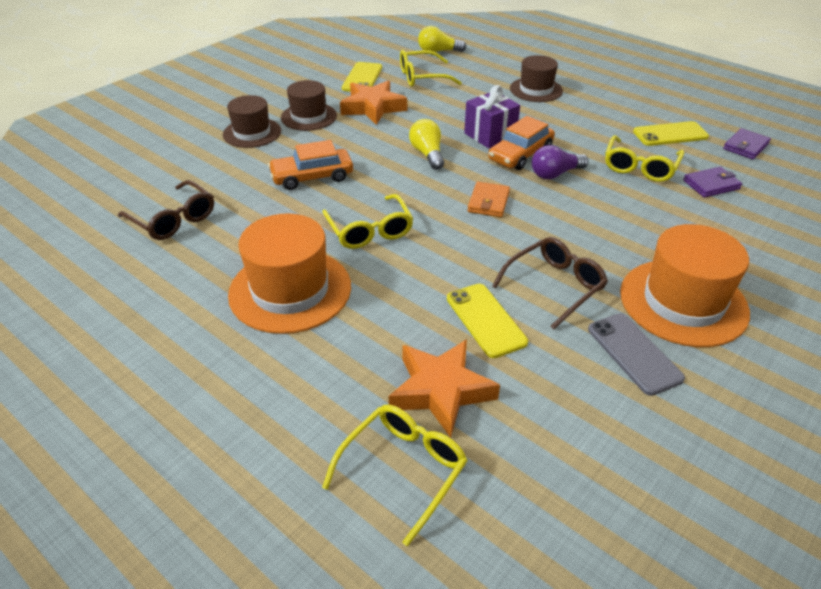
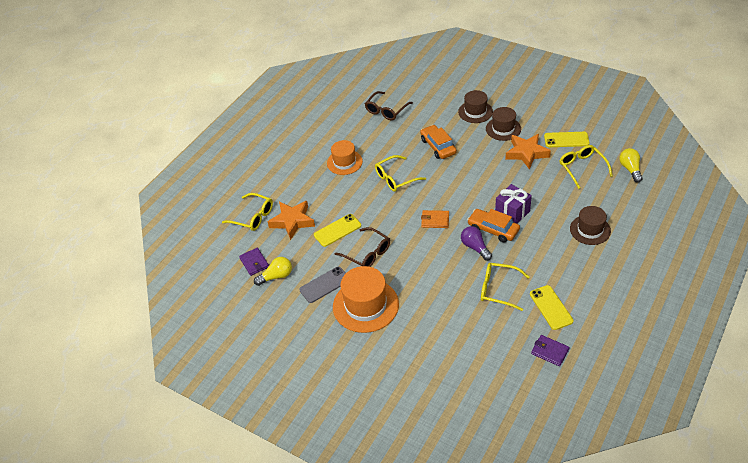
camera: 85 degrees right, 5 degrees up
orange hat [228,213,351,334] -> orange hat [327,140,363,175], size x0.63
yellow light bulb [409,119,444,170] -> yellow light bulb moved to [254,257,292,286]
purple wallet [683,167,742,198] -> purple wallet moved to [239,248,269,276]

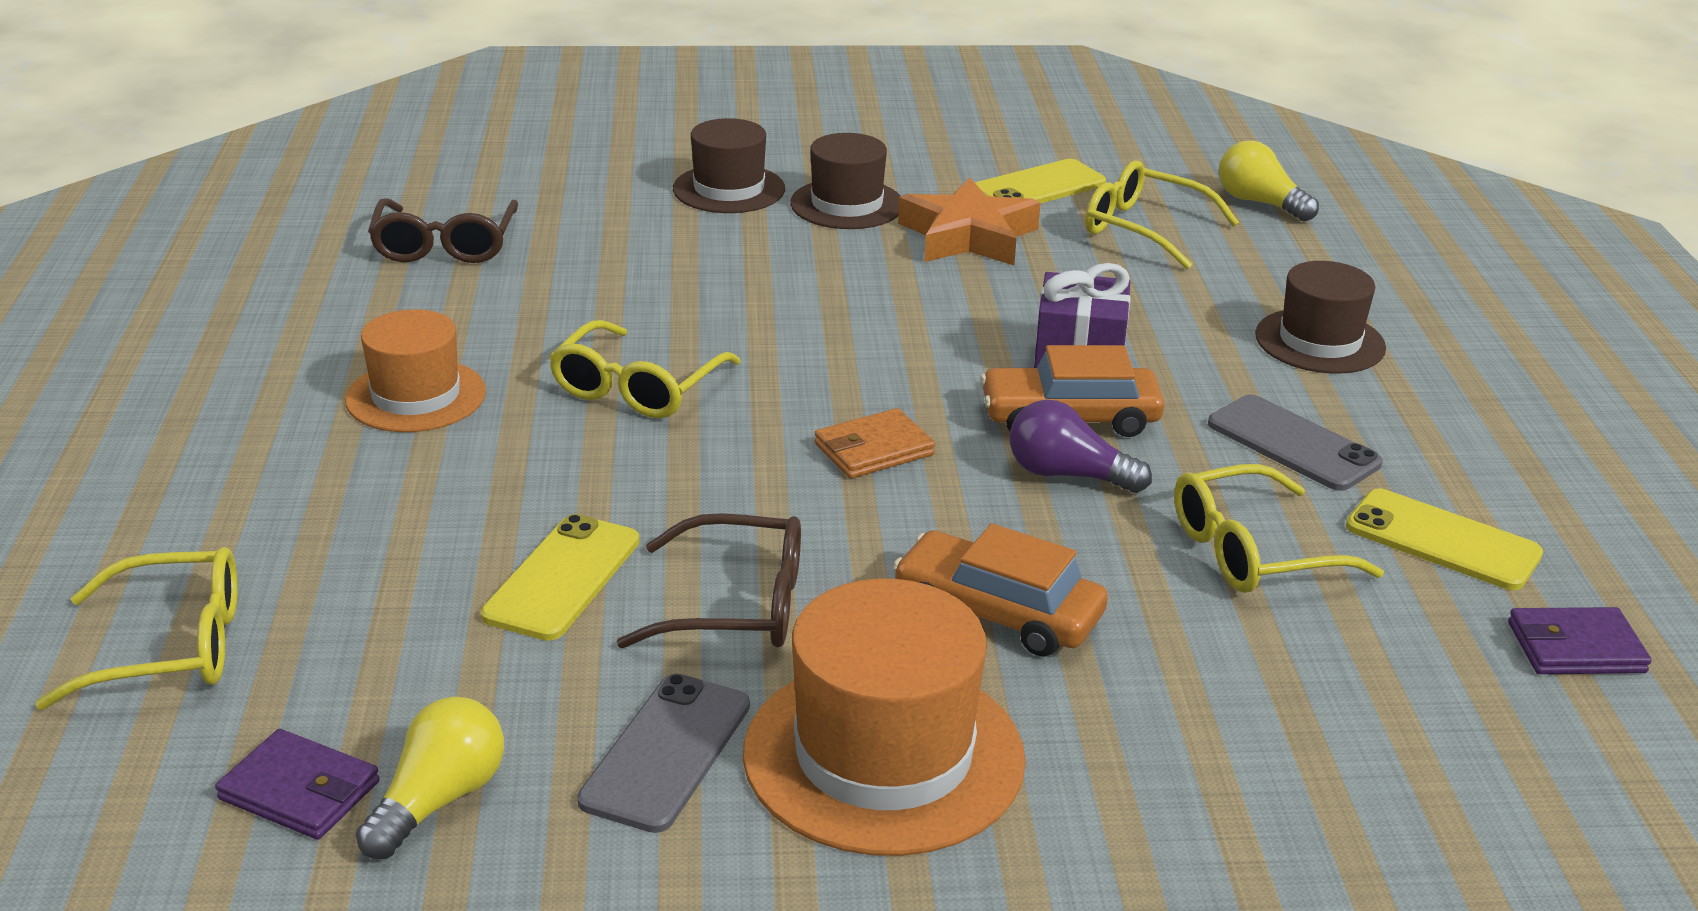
camera: 40 degrees left, 15 degrees down
orange star [268,201,315,240] -> none
orange car [420,125,457,159] -> orange car moved to [893,523,1108,657]
none -> grey phone [1208,395,1382,491]

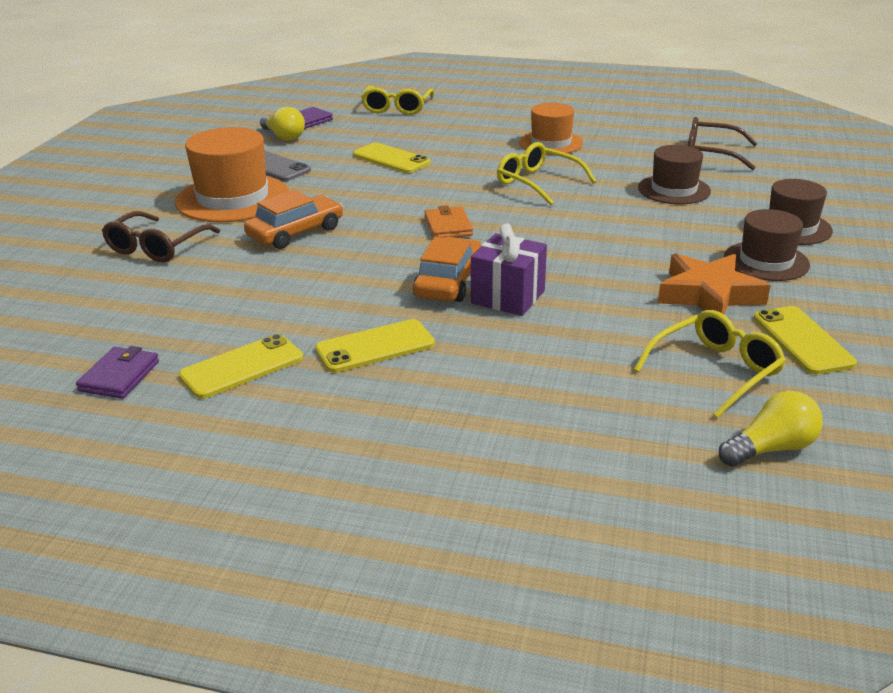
camera: 110 degrees right, 0 degrees up
brown glasses [617,513,801,649] -> brown glasses moved to [102,211,220,262]
purple light bulb [1010,400,1152,493] -> none
yellow glasses [1174,464,1384,593] -> none
grey phone [1208,395,1382,491] -> yellow phone [315,319,435,373]
brown hat [1255,261,1386,374] -> brown hat moved to [638,145,711,204]

